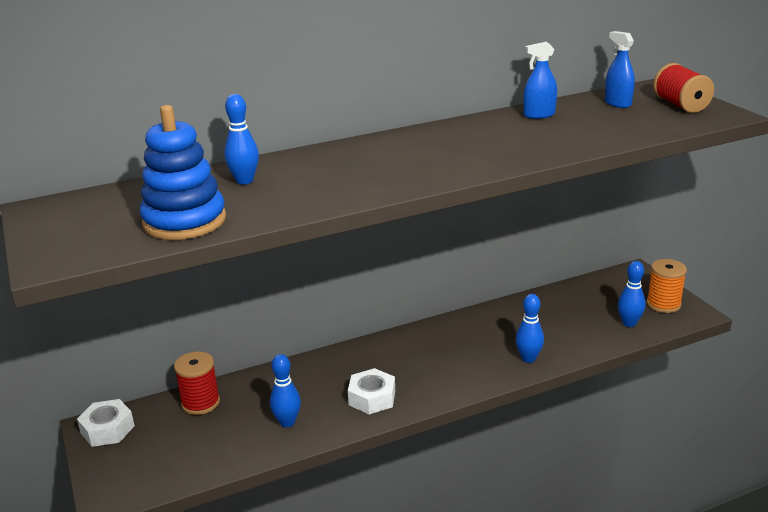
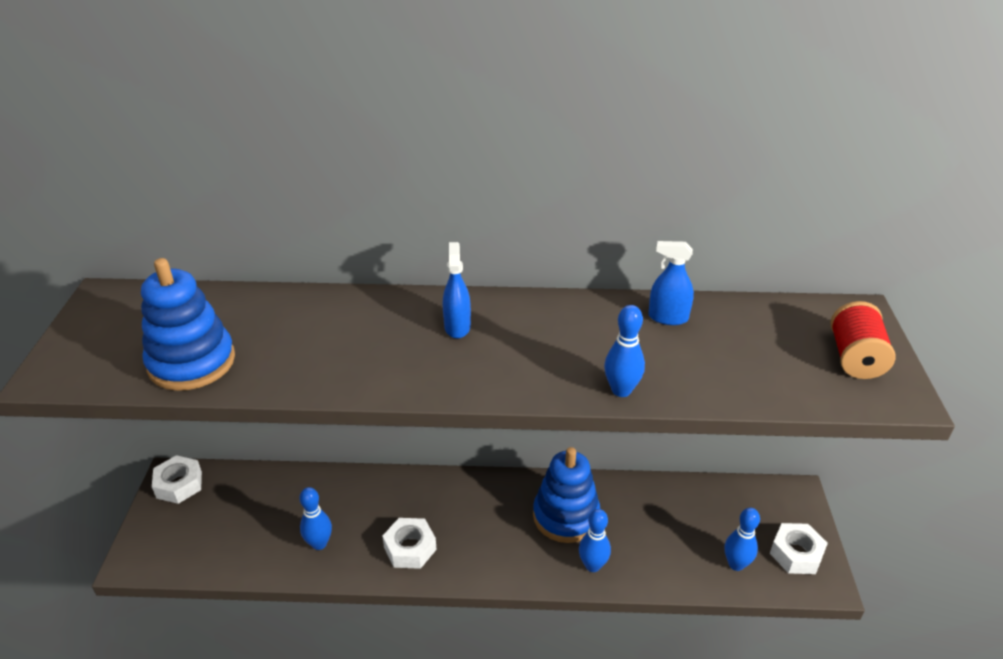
camera: 25 degrees right, 10 degrees up
red spool [174,351,220,415] -> none
blue bowling pin [224,94,259,184] -> blue bowling pin moved to [604,305,645,397]
blue spray bottle [604,31,635,108] -> blue spray bottle moved to [443,242,471,339]
orange spool [647,259,687,313] -> white nut [770,523,828,574]
none -> blue stacking toy [533,447,600,543]

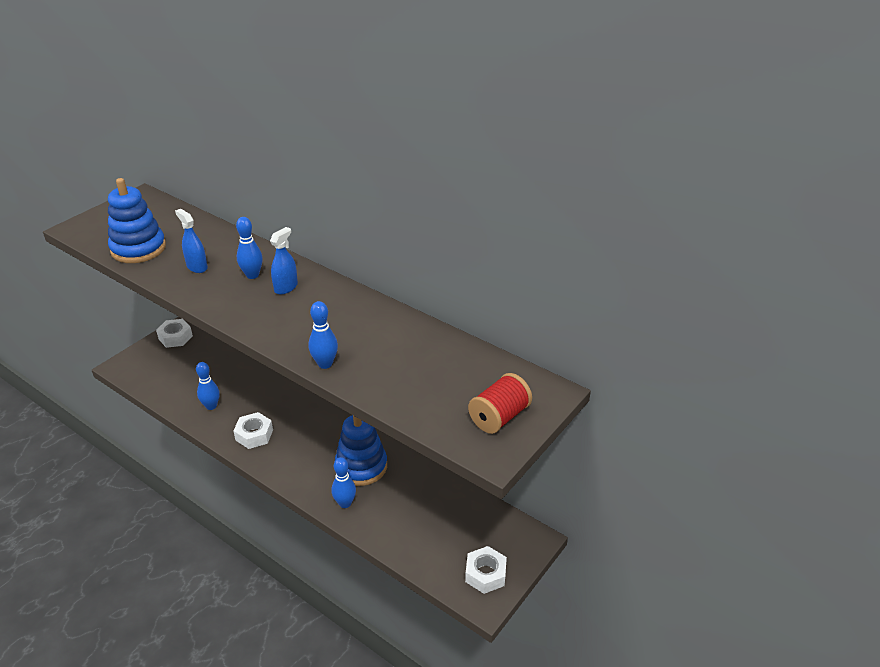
camera: 35 degrees right, 0 degrees up
blue spray bottle [648,241,694,325] -> blue spray bottle moved to [175,209,208,273]
blue bowling pin [725,508,760,571] -> blue bowling pin moved to [236,217,263,279]

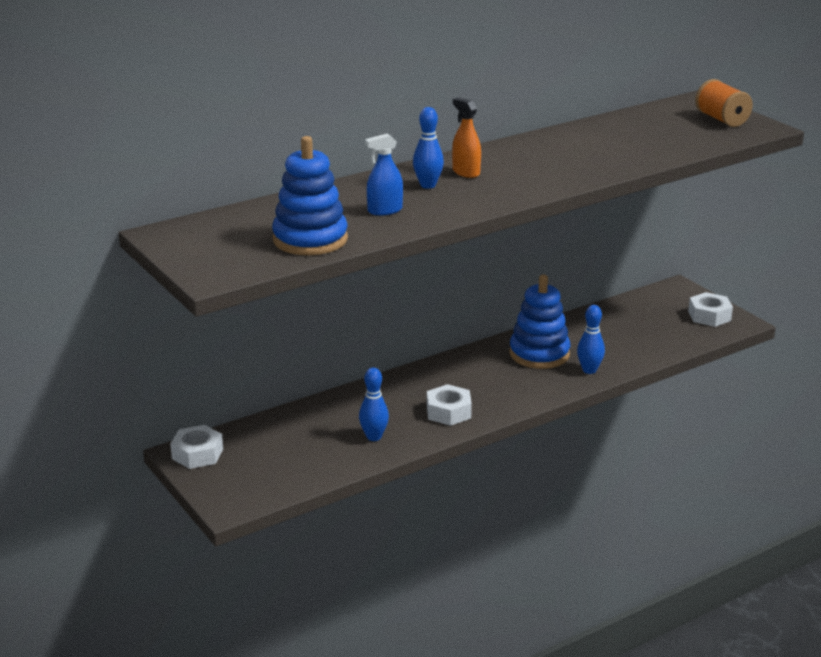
camera: 70 degrees left, 10 degrees down
blue spray bottle [270,227,298,295] -> orange spray bottle [452,98,481,178]
blue bowling pin [309,301,338,369] -> none
red spool [468,373,532,434] -> orange spool [695,79,753,127]

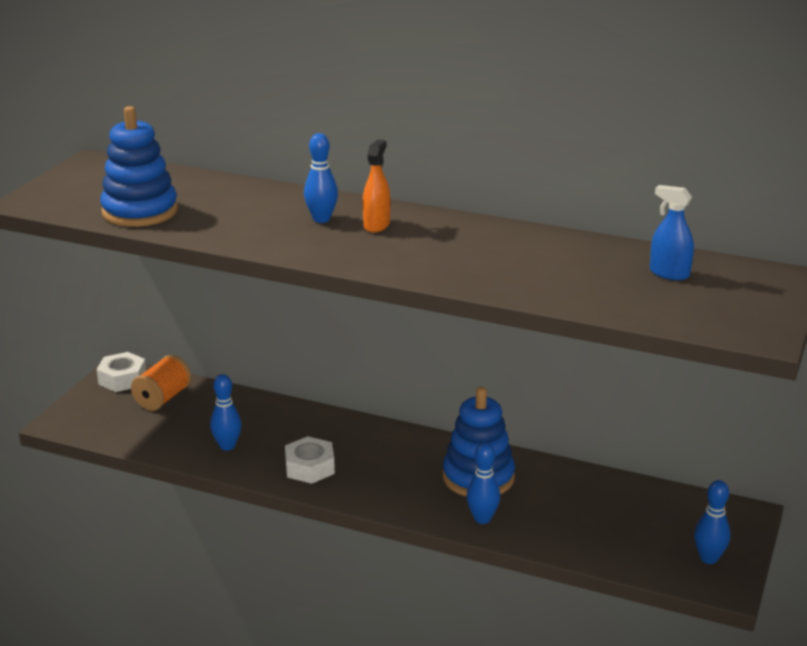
camera: 55 degrees right, 0 degrees up
blue spray bottle [365,133,403,215] -> blue spray bottle moved to [650,185,694,280]
white nut [688,292,733,327] -> blue bowling pin [694,480,730,564]
orange spool [695,79,753,127] -> orange spool moved to [131,355,191,411]

